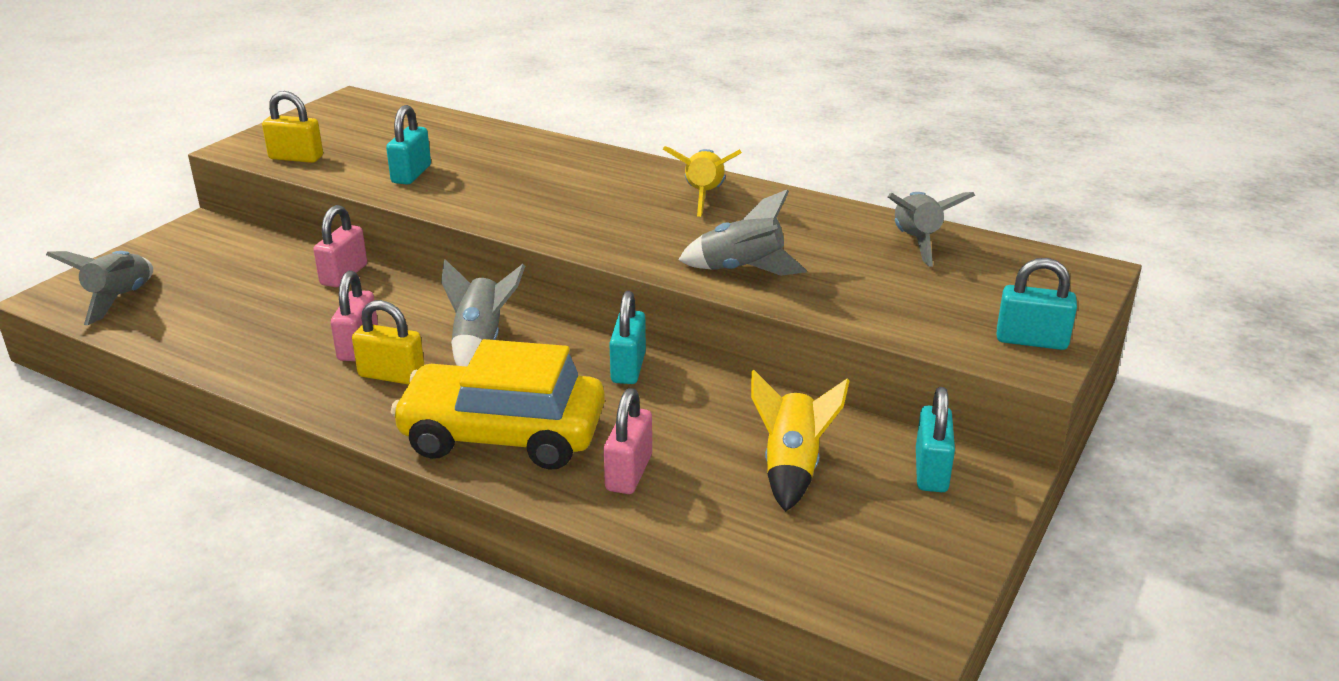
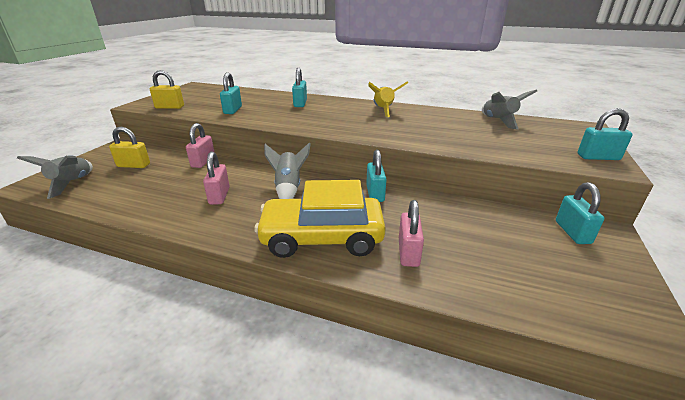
camera: 10 degrees left, 0 degrees up
yellow padlock [352,300,424,385] -> yellow padlock moved to [109,127,150,168]
grey rocket [678,189,807,276] -> none
yellow rocket [751,370,849,512] -> none
none -> turquoise padlock [292,68,307,107]

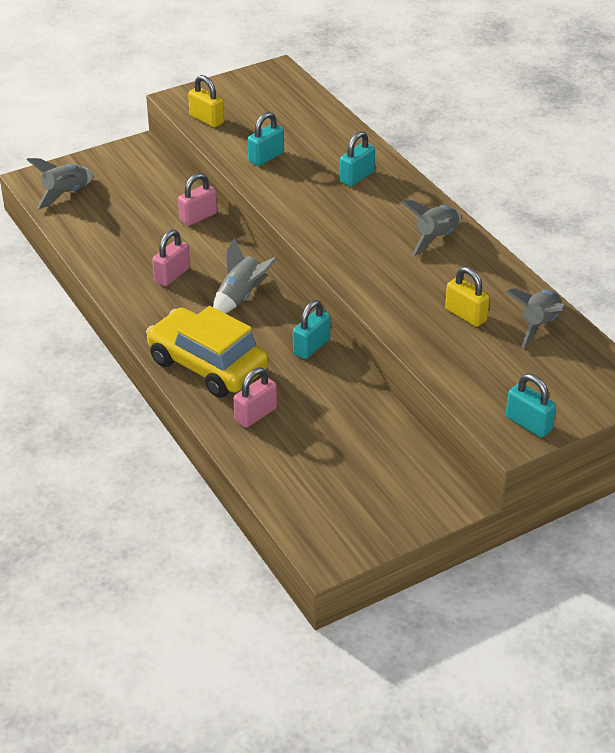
camera: 40 degrees right, 10 degrees up
yellow padlock [109,127,150,168] -> yellow padlock moved to [445,267,490,327]
yellow rocket [368,81,408,117] -> grey rocket [401,200,461,256]
turquoise padlock [556,182,604,244] -> none

